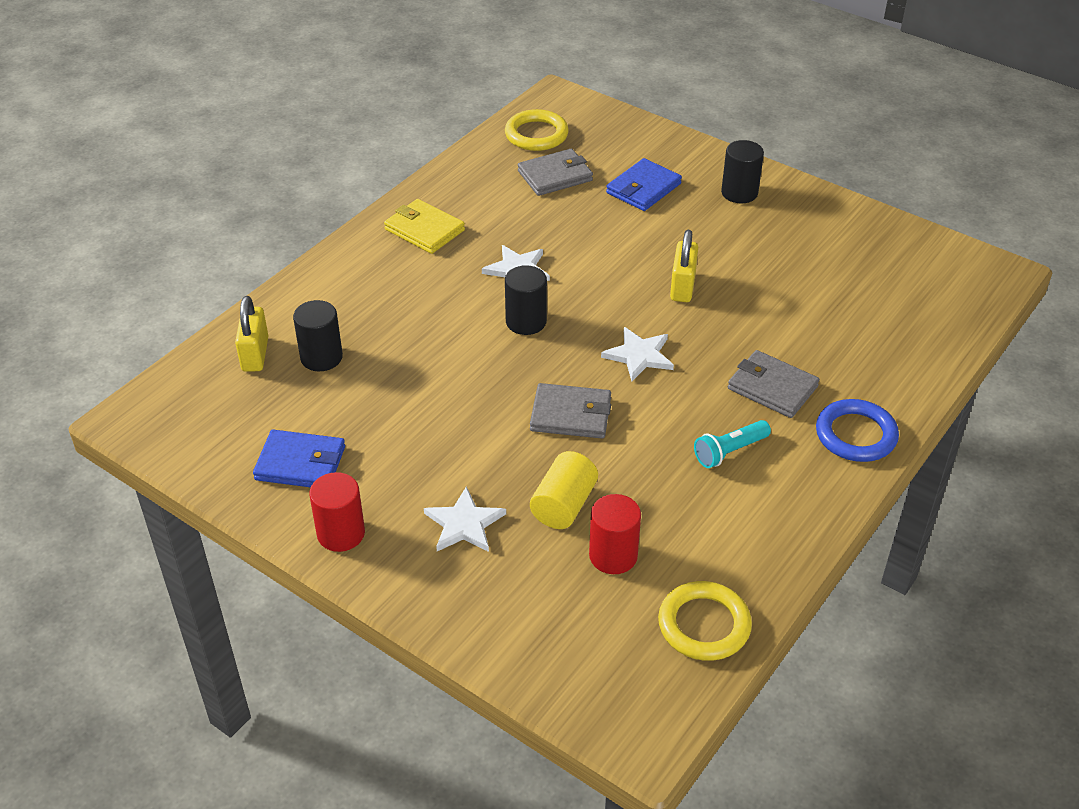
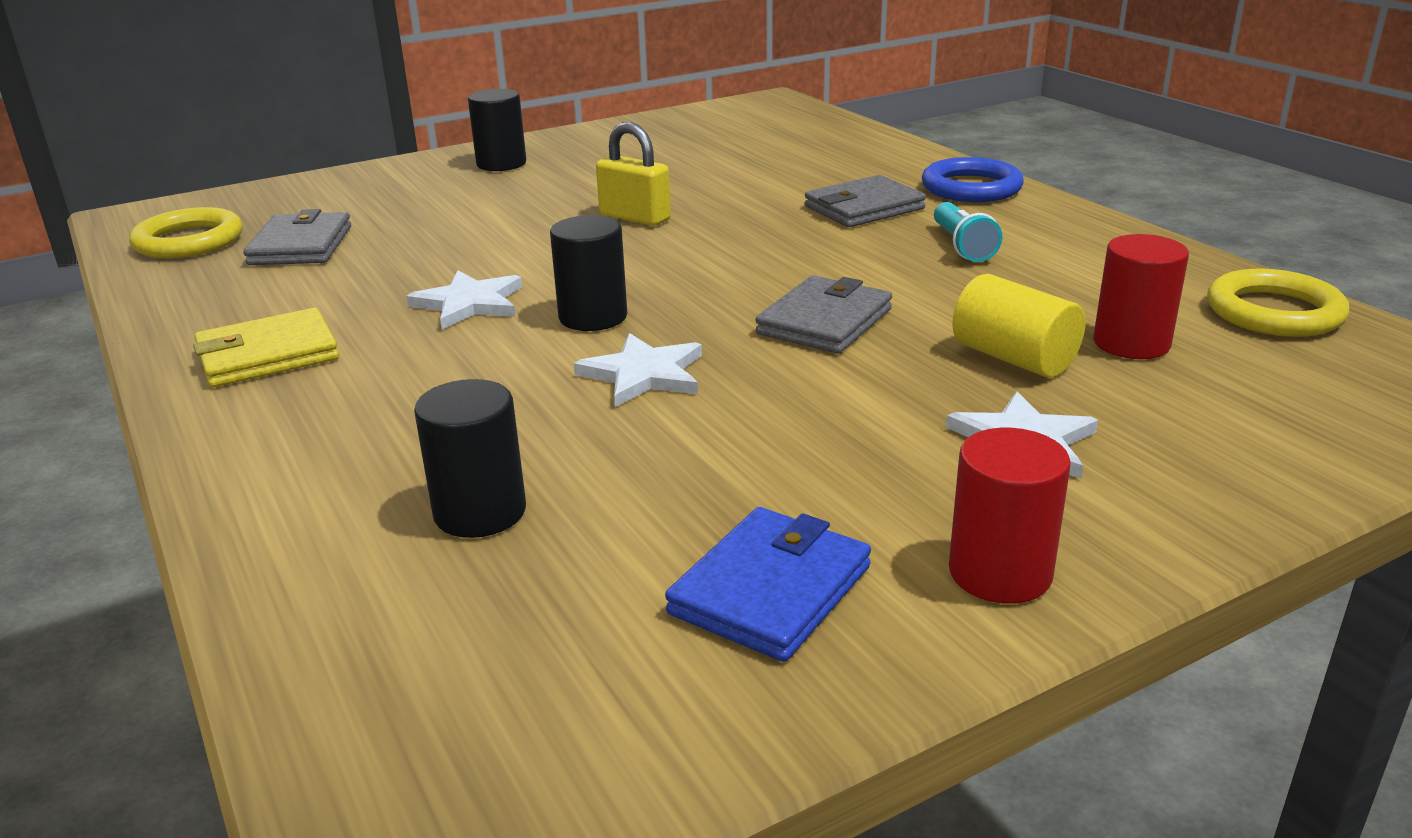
camera: 65 degrees left, 15 degrees down
yellow padlock [235,296,268,372] -> none
white star [601,327,674,382] -> white star moved to [574,333,702,407]
blue wallet [606,158,682,211] -> none

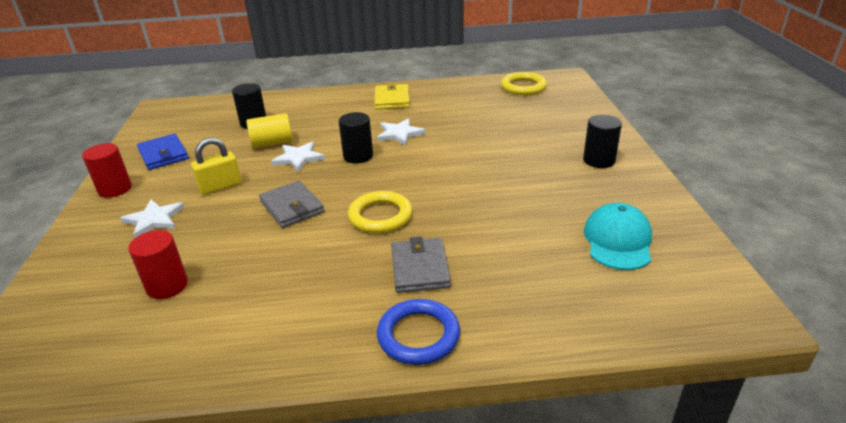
camera: 115 degrees right, 5 degrees up
grey wallet [243,209,351,265] -> none
yellow padlock [596,122,671,226] -> yellow padlock moved to [191,138,242,195]
turquoise flashlight [934,202,1002,262] -> none
yellow cylinder [952,274,1086,378] -> yellow cylinder moved to [246,113,293,148]
yellow ring [1207,269,1350,337] -> yellow ring moved to [348,191,412,233]
none -> turquoise cap [584,203,652,270]

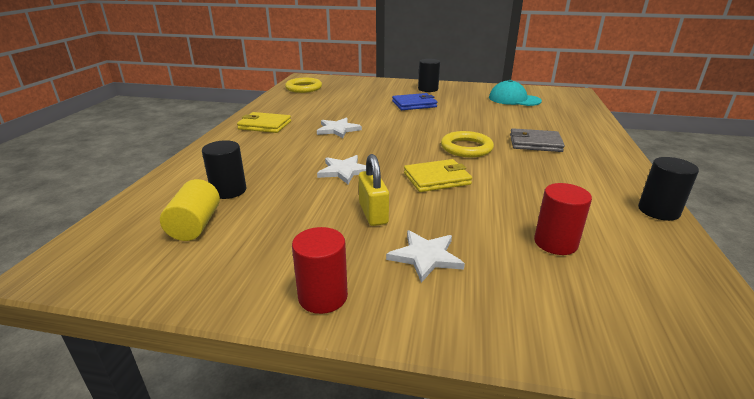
camera: 75 degrees left, 5 degrees down
blue wallet [137,134,189,170] -> blue wallet moved to [392,93,438,110]
yellow cylinder [246,113,293,148] -> yellow cylinder moved to [160,179,220,241]
grey wallet [259,181,324,228] -> yellow wallet [404,159,472,192]
black cylinder [339,112,373,163] -> black cylinder moved to [638,157,699,221]
blue ring [377,299,460,365] -> none

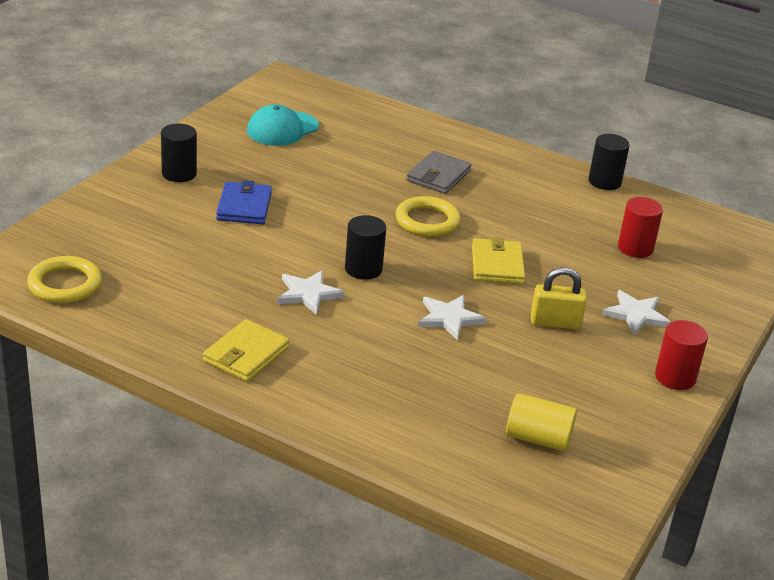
camera: 75 degrees left, 5 degrees up
black cylinder [202,140,246,199] -> black cylinder moved to [345,215,386,280]

